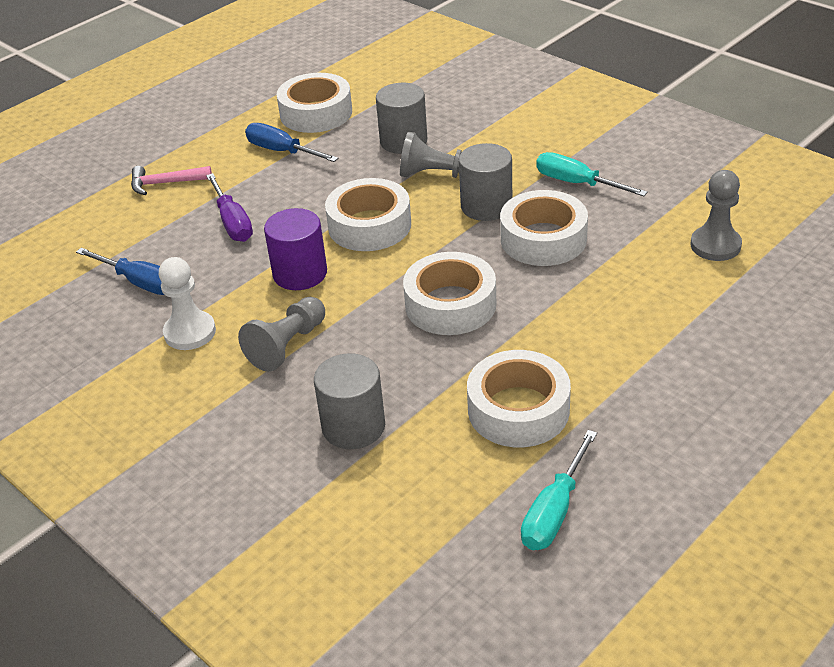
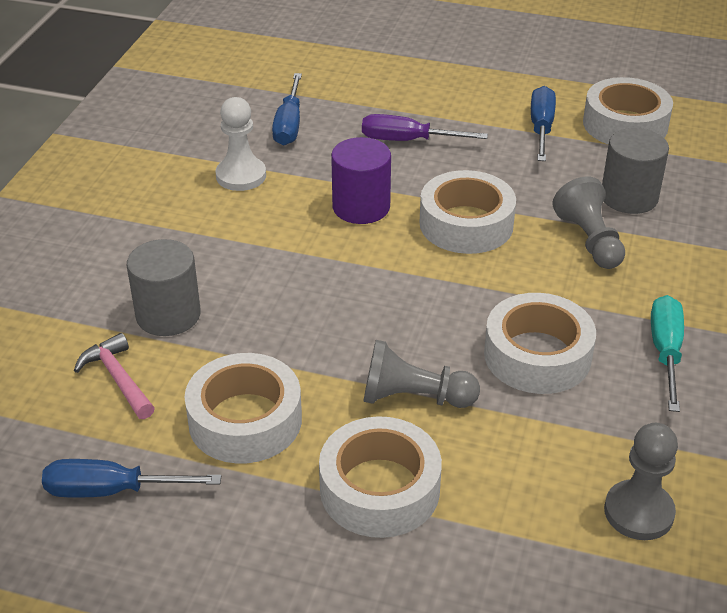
camera: 60 degrees right, 0 degrees up
pink hammer [131,166,212,195] -> pink hammer moved to [74,333,155,419]
purple screwdriver [206,173,253,242] -> purple screwdriver turned 60 degrees clockwise [362,114,488,141]
grey pawn [238,297,325,372] -> grey pawn moved to [363,340,480,408]
white tape [403,252,496,335] -> white tape moved to [319,416,442,538]
grey cylinder [459,143,512,221] -> none
turquoise screwdriver [521,430,597,550] -> blue screwdriver [42,459,221,498]

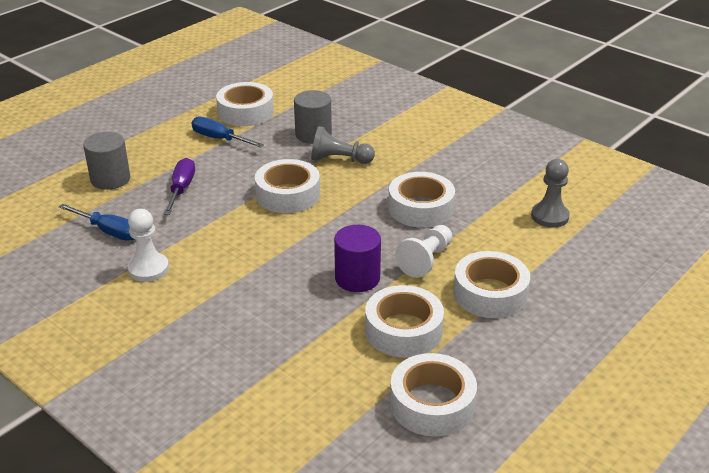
camera: 65 degrees left, 5 degrees down
blue screwdriver [42,459,221,498] -> white tape [390,353,477,437]
pink hammer [74,333,155,419] -> none
grey cylinder [127,239,201,336] -> grey cylinder moved to [83,132,130,190]
purple cylinder [331,137,391,224] -> purple cylinder moved to [334,225,381,292]
purple screwdriver [362,114,488,141] -> purple screwdriver turned 150 degrees clockwise [164,158,195,215]
grey pawn [363,340,480,408] -> white pawn [395,225,452,278]
turquoise screwdriver [651,295,684,412] -> none

